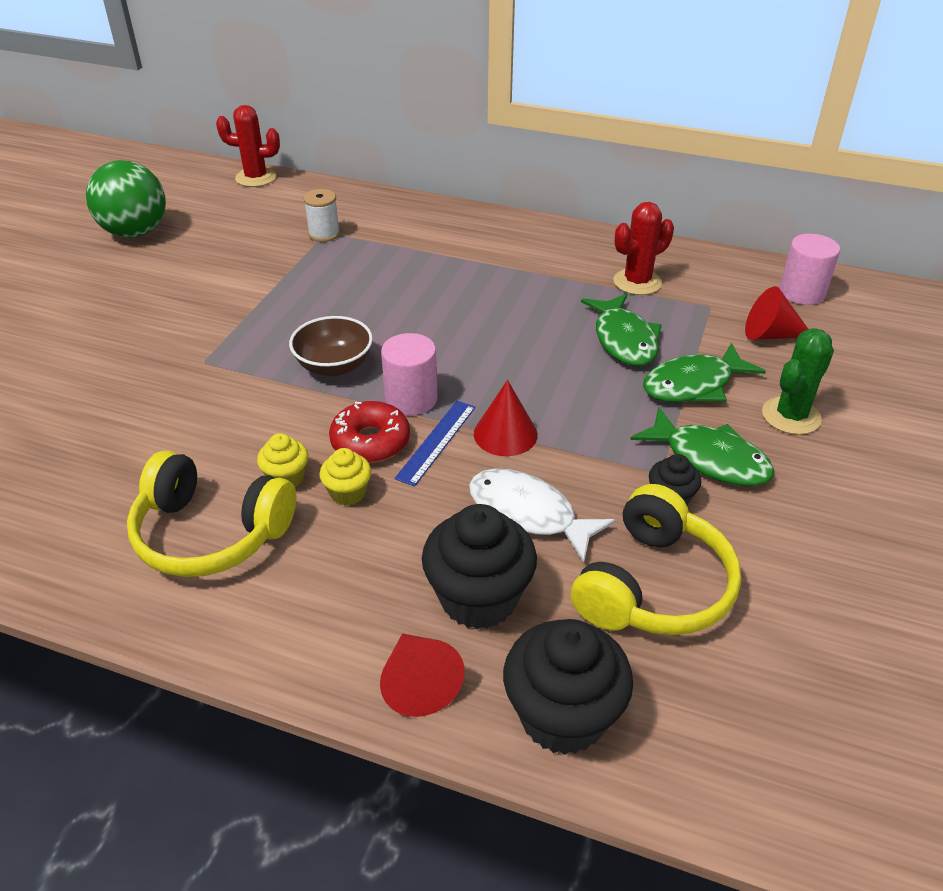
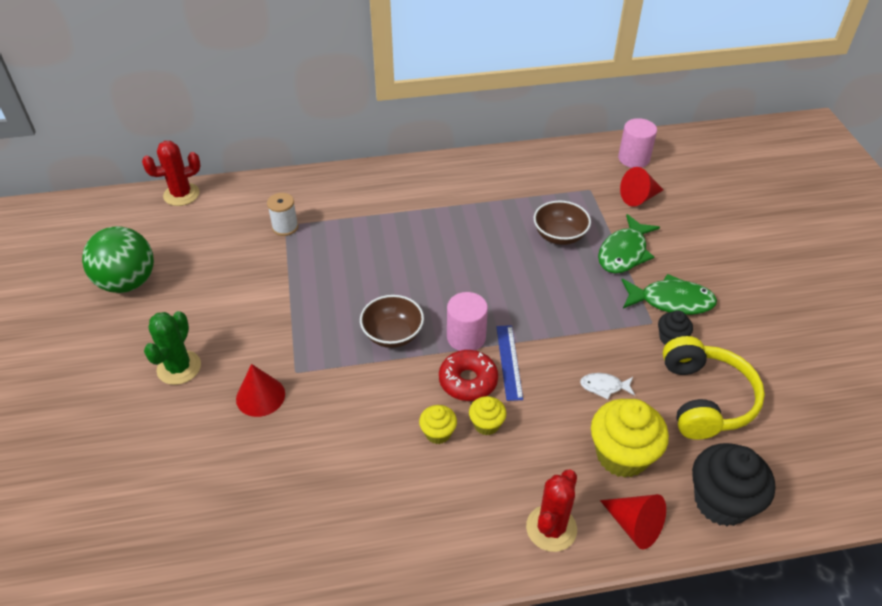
camera: 30 degrees left, 5 degrees up
yellow headphones [127,450,296,577] -> none
black cupcake [422,504,537,629] -> yellow cupcake [591,399,669,478]
white fish [469,469,616,563] -> white fish [580,373,635,400], size x0.53
red cone [474,380,538,456] -> red cone moved to [236,364,285,417]
green fish [581,294,662,366] -> brown bowl [534,201,591,245]
red cactus [614,202,674,295] -> red cactus moved to [526,469,577,552]
green cactus [762,328,834,435] -> green cactus moved to [144,311,201,385]

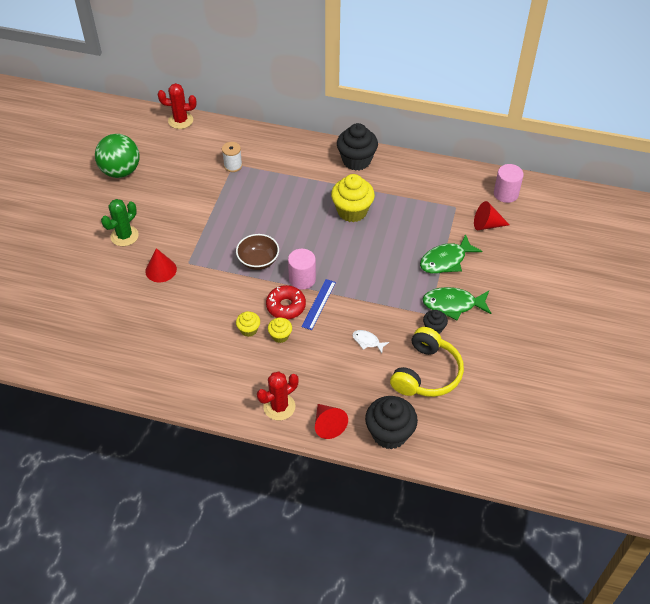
camera: 25 degrees right, 5 degrees up
brown bowl [534,201,591,245] -> none
yellow cupcake [591,399,669,478] -> yellow cupcake moved to [331,174,375,222]
green fish [622,274,717,315] -> green fish turned 150 degrees clockwise [422,287,491,321]
none -> black cupcake [337,123,378,171]

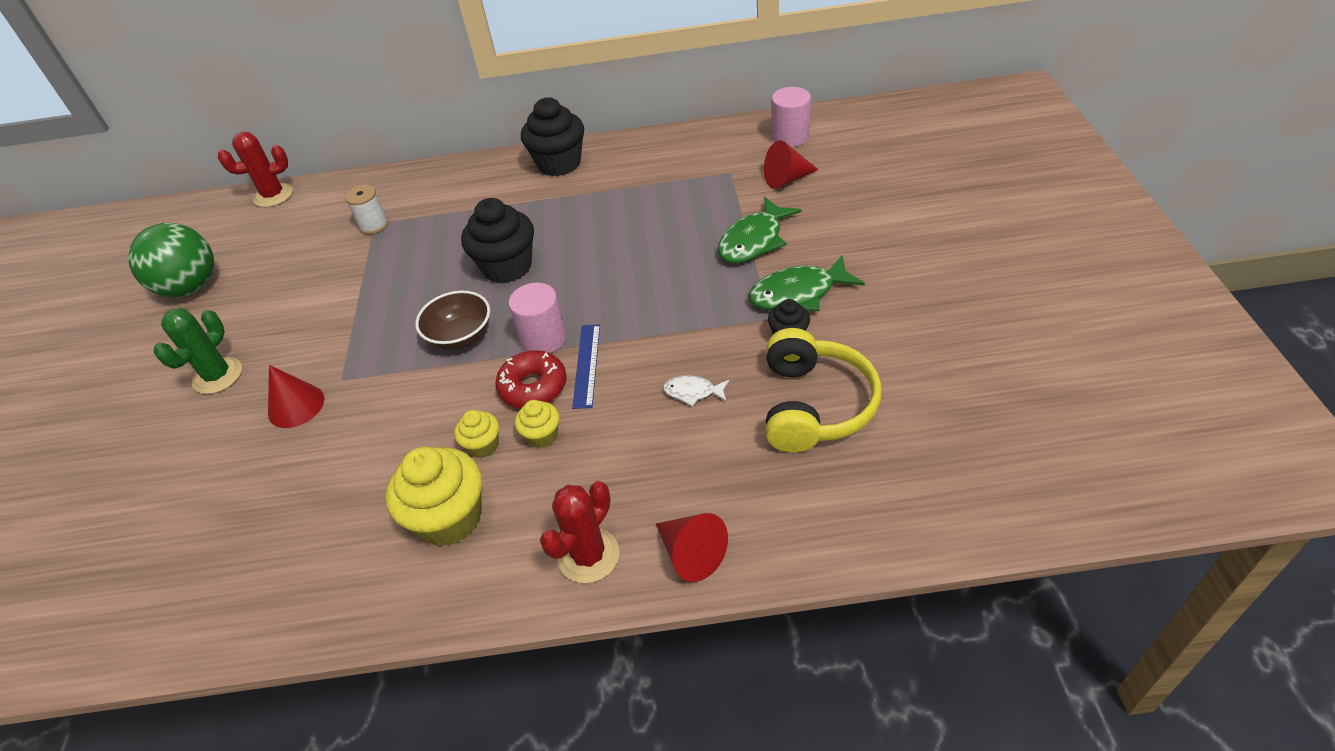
camera: 15 degrees left, 5 degrees down
yellow cupcake [331,174,375,222] -> yellow cupcake moved to [386,447,482,546]
black cupcake [365,396,418,449] -> black cupcake moved to [461,198,534,283]

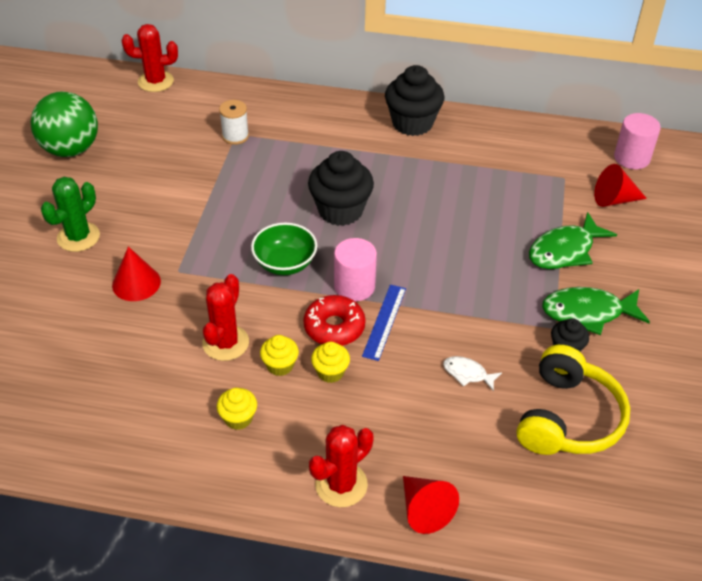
camera: 10 degrees right, 0 degrees up
yellow cupcake [386,447,482,546] -> yellow cupcake [217,388,257,430], size x0.51
brown bowl [415,291,490,350] -> green bowl [251,223,317,275]
none -> red cactus [202,274,249,361]

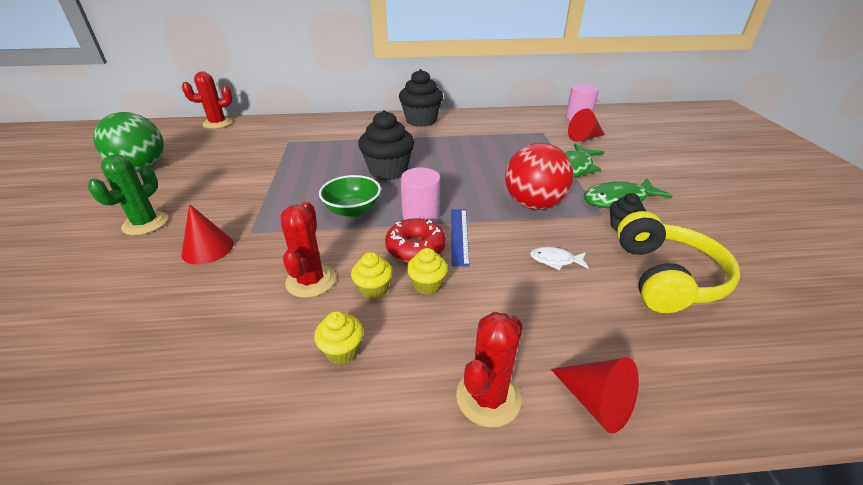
camera: 15 degrees left, 10 degrees down
white spool [219,100,249,145] -> none
none -> red ball [505,143,573,210]

